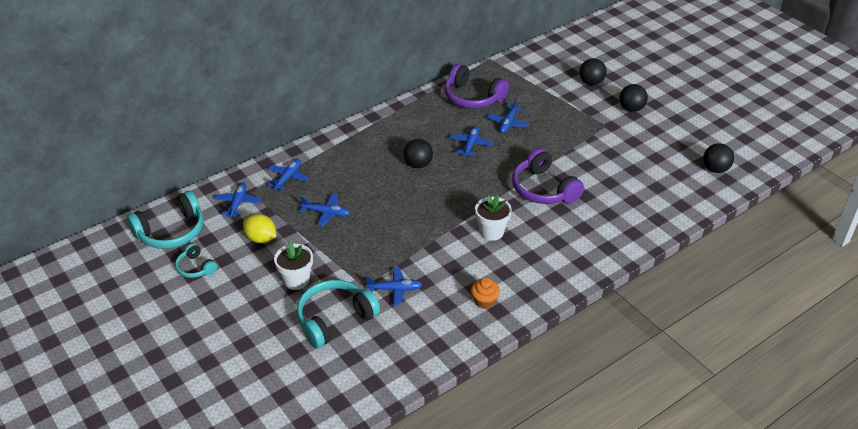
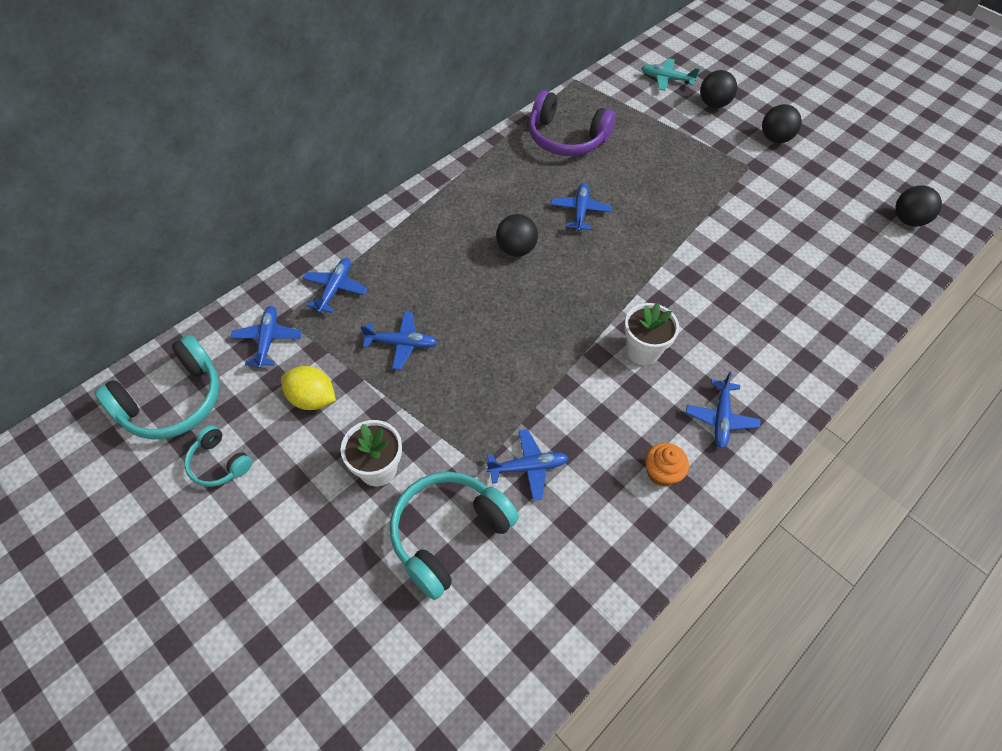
camera: 10 degrees left, 15 degrees up
blue plane [487,98,529,133] -> blue plane moved to [686,372,761,448]
purple headphones [512,148,584,204] -> none
none -> turquoise plane [641,58,700,91]

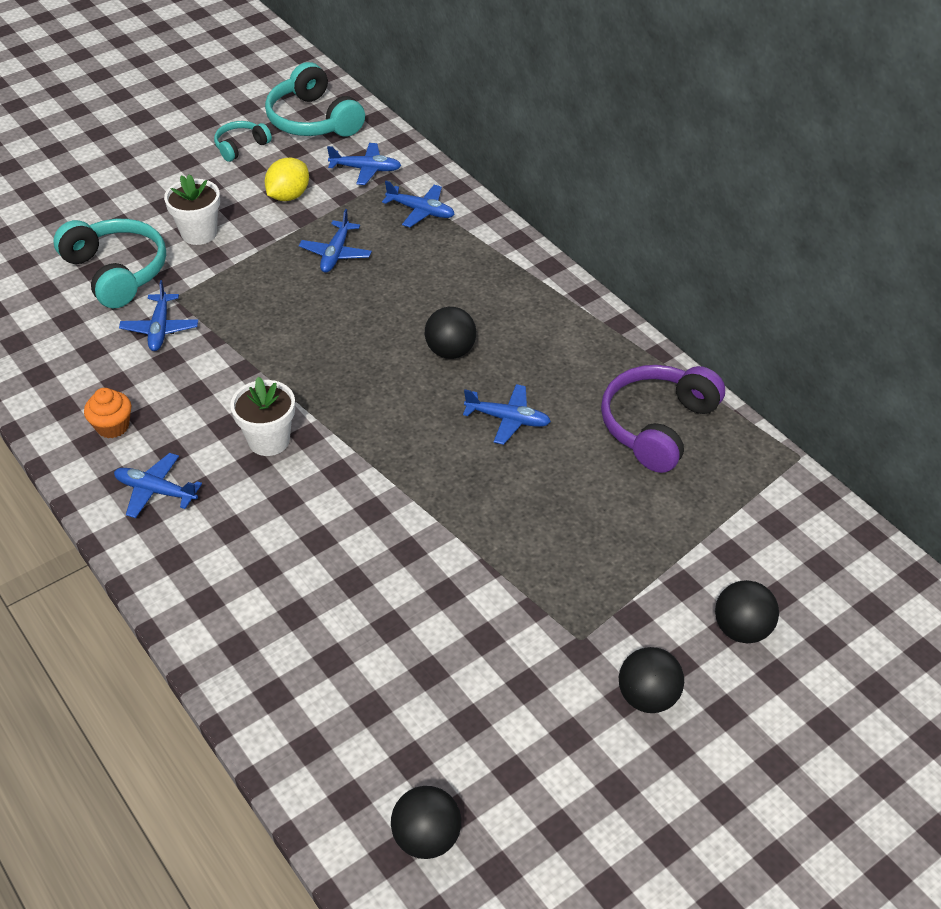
camera: 100 degrees right, 10 degrees down
turquoise plane [641,58,700,91] -> none

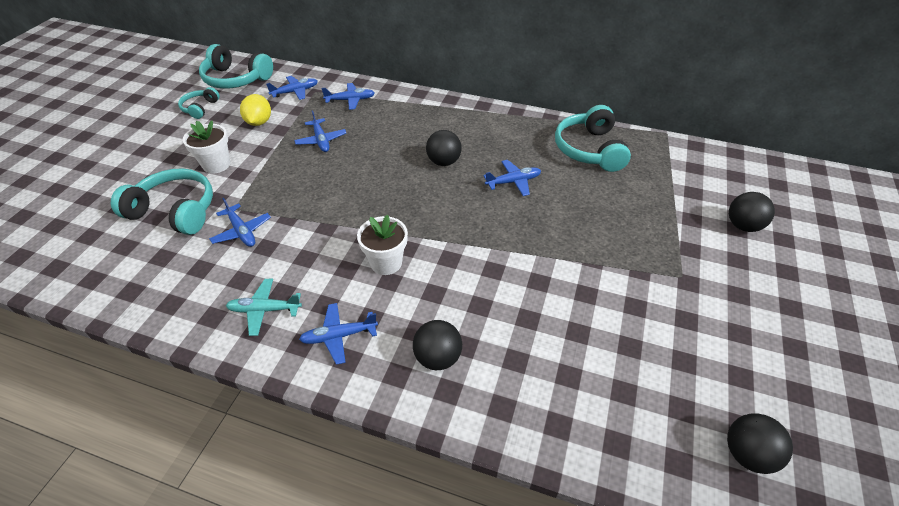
camera: 35 degrees left, 0 degrees up
orange cupcake [84,388,131,438] -> turquoise plane [226,279,302,336]
purple headphones [601,365,725,473] -> turquoise headphones [555,105,631,172]
black ball [619,647,684,713] -> black ball moved to [413,320,462,370]

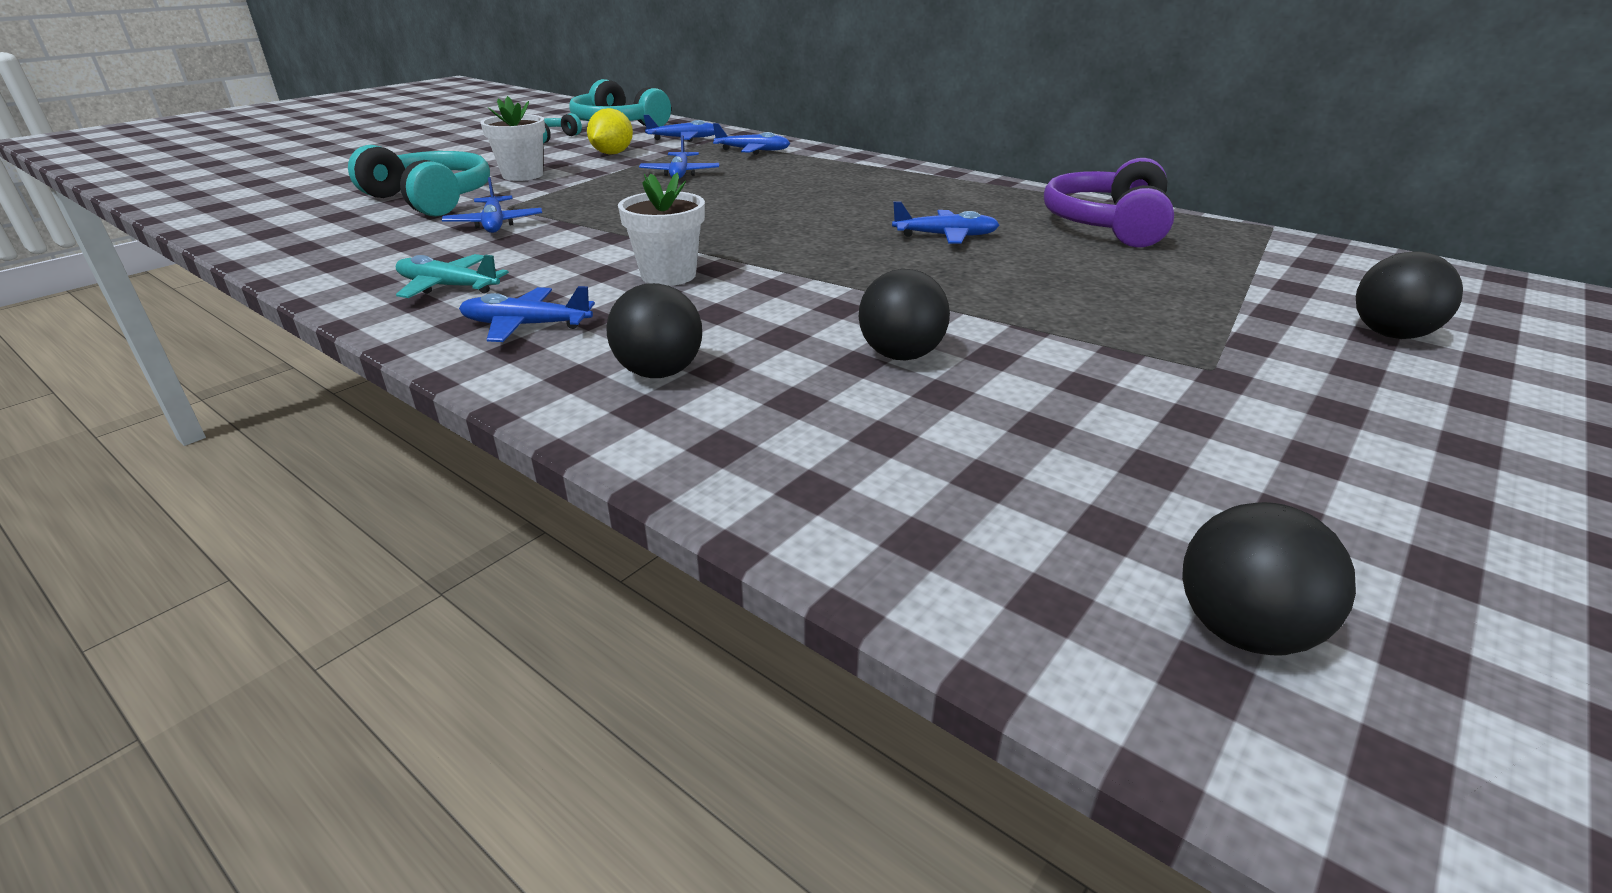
camera: 20 degrees right, 15 degrees down
black ball [426,130,462,166] -> black ball moved to [859,269,950,360]
turquoise headphones [555,105,631,172] -> purple headphones [1044,158,1174,248]

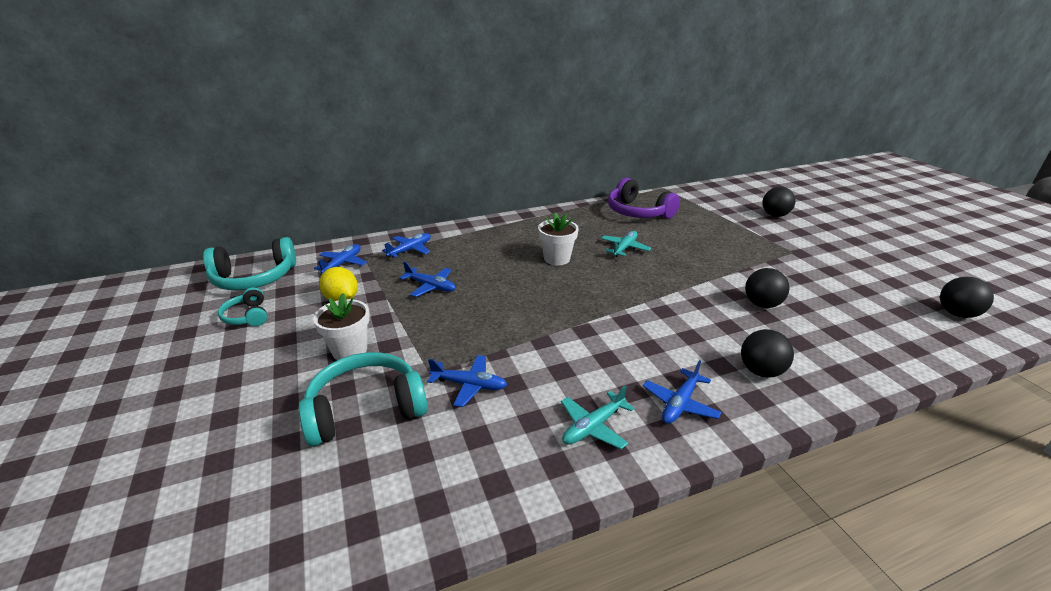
camera: 60 degrees left, 0 degrees up
white flower pot [618,172,705,286] -> white flower pot moved to [538,212,579,265]
blue plane [892,201,999,244] -> turquoise plane [601,231,651,257]

